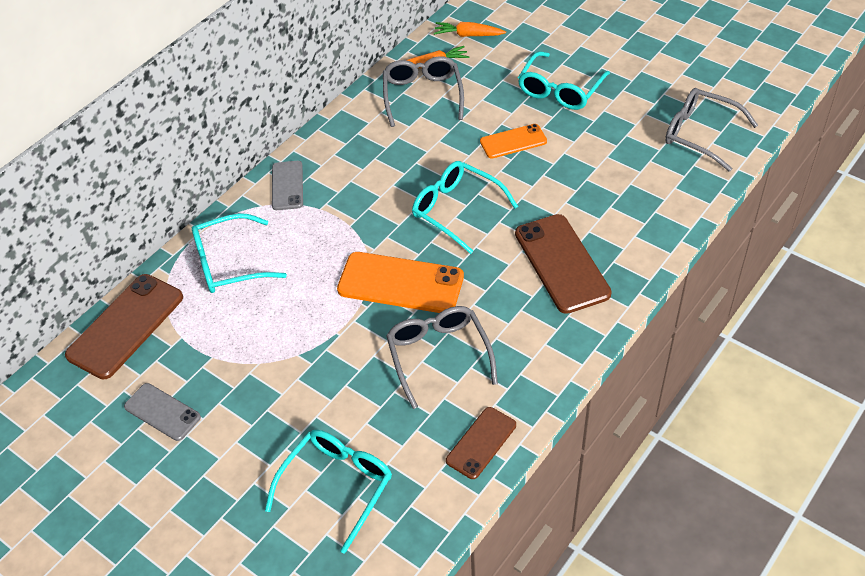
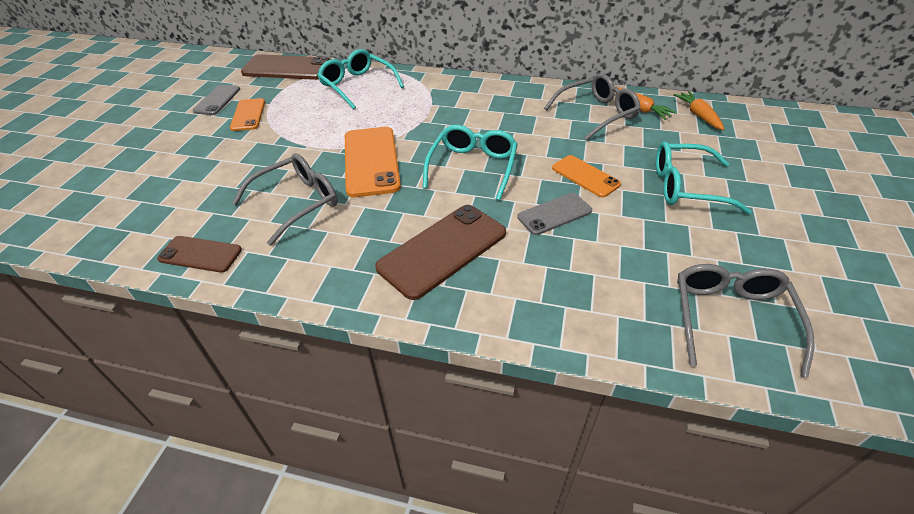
camera: 65 degrees right, 5 degrees down
turquoise glasses [265,430,392,554] -> none
grey phone [272,161,303,210] -> grey phone moved to [517,193,592,235]
none -> orange phone [230,98,265,131]

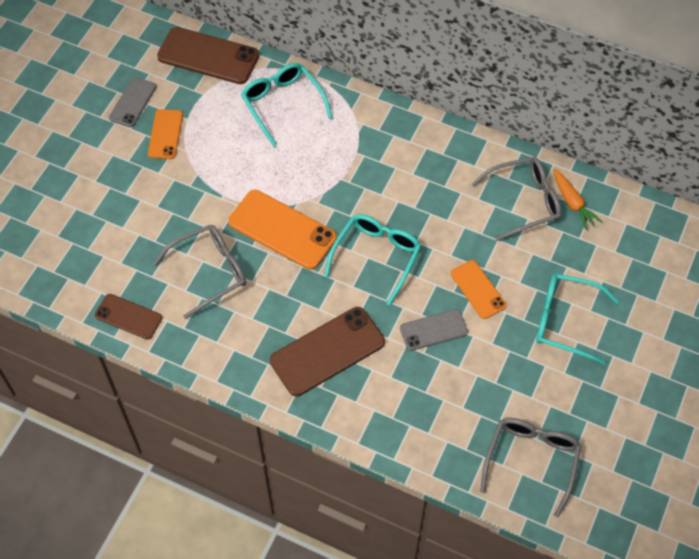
camera: 10 degrees right, 15 degrees up
orange phone [345,127,401,197] -> orange phone turned 60 degrees counterclockwise [228,190,337,270]
orange carrot [673,91,724,130] -> none

